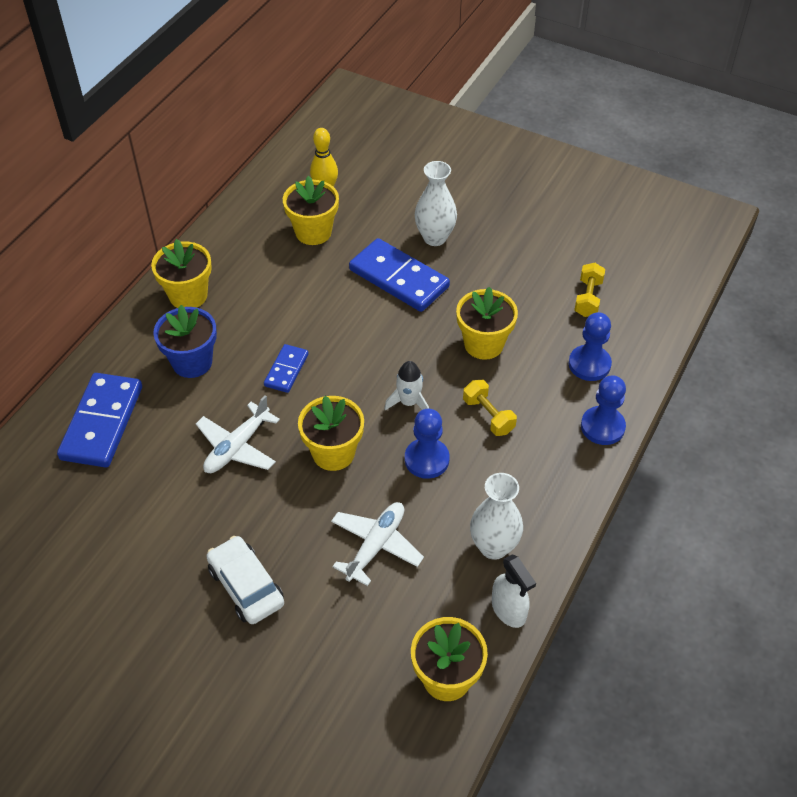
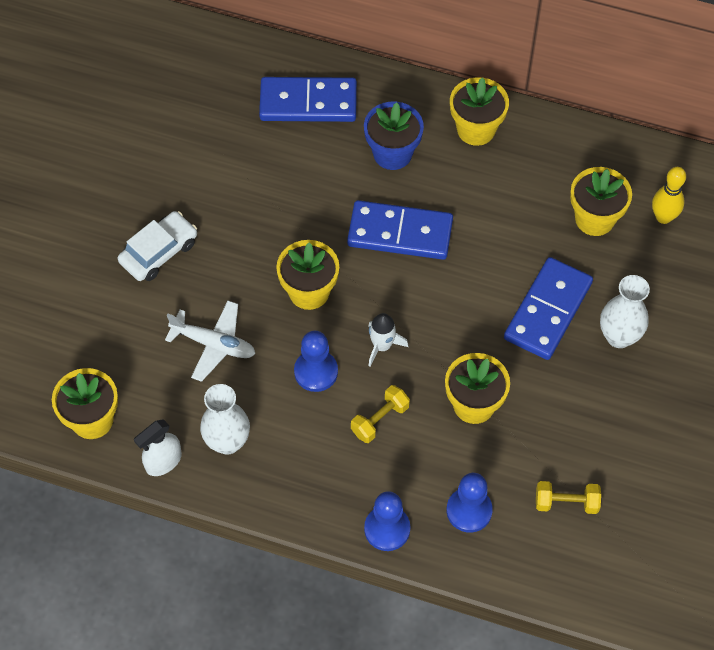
camera: 80 degrees right, 10 degrees up
white plane [196,395,280,473] -> none
blue domino [264,344,309,393] -> blue domino [347,200,453,260], size x1.87

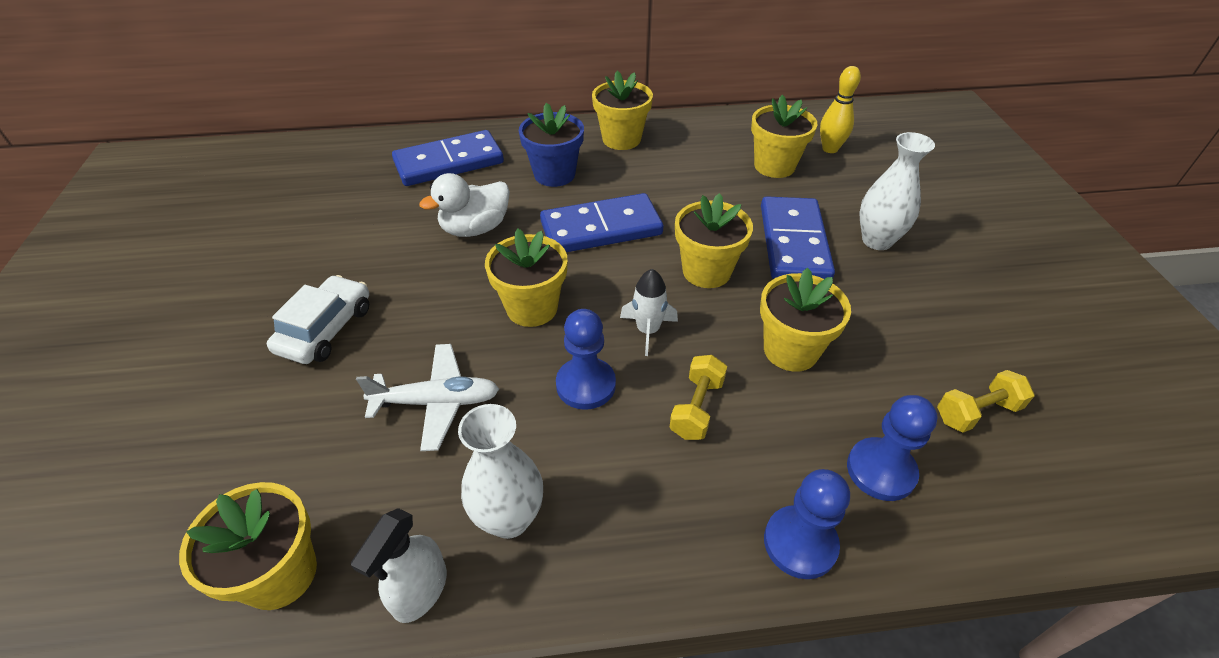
camera: 25 degrees left, 15 degrees down
none -> white duck [419,173,510,237]
none -> yellow flower pot [675,193,753,288]

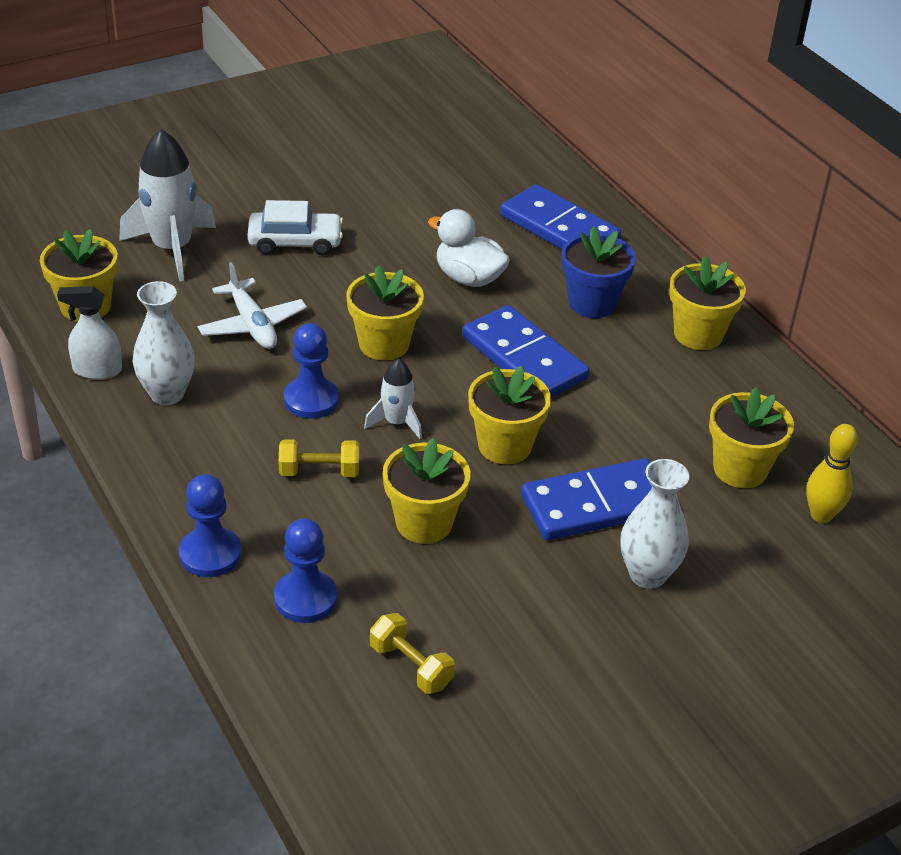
camera: 65 degrees right, 5 degrees down
none -> white rocket [119,129,216,282]

